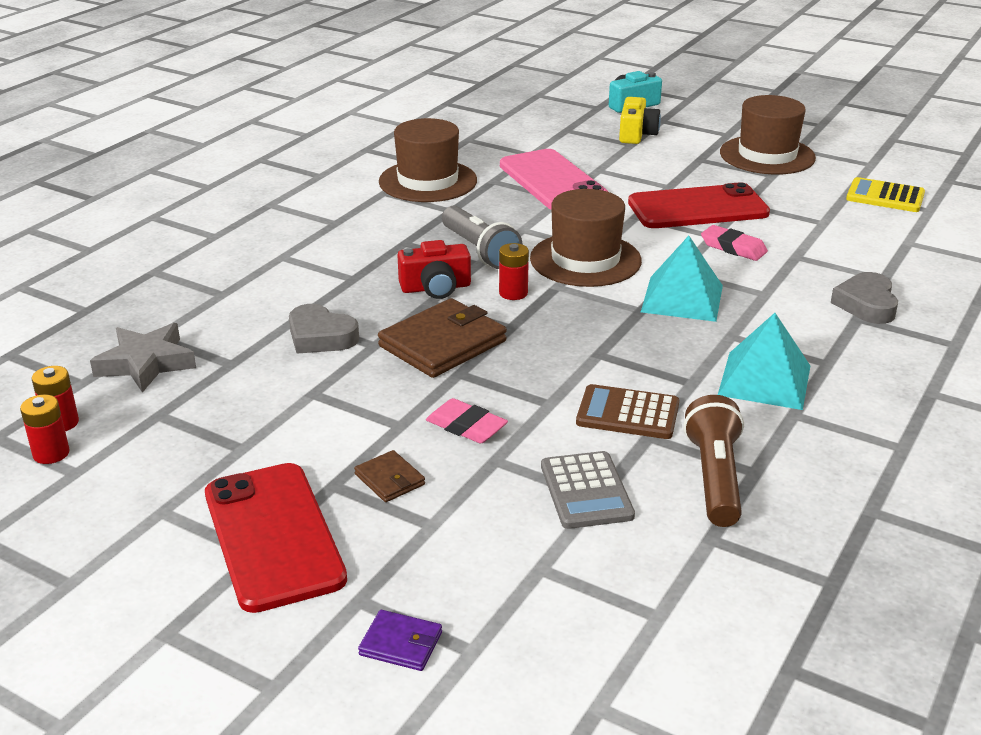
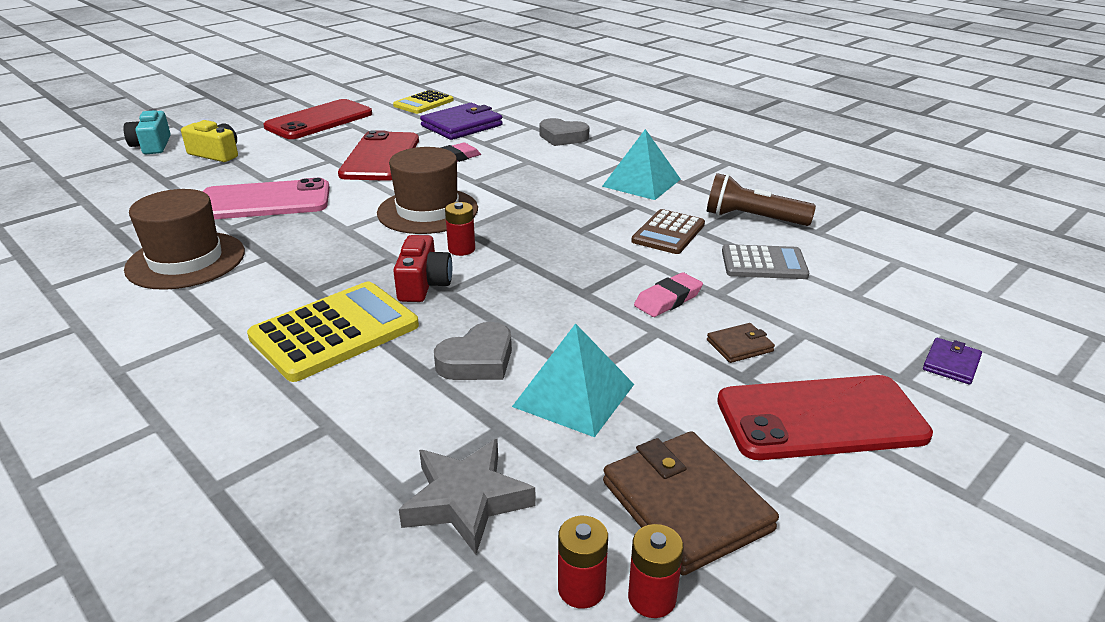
camera: 75 degrees left, 0 degrees up
brown wallet [378,298,507,378] -> brown wallet moved to [603,431,779,575]
grey flashlight [442,206,522,269] -> none
turquoise pyramid [641,236,723,322] -> turquoise pyramid moved to [512,323,634,437]
brown hat [720,95,816,175] -> red phone [263,99,372,139]
none -> yellow calculator [247,282,419,382]
none -> purple wallet [420,103,503,140]

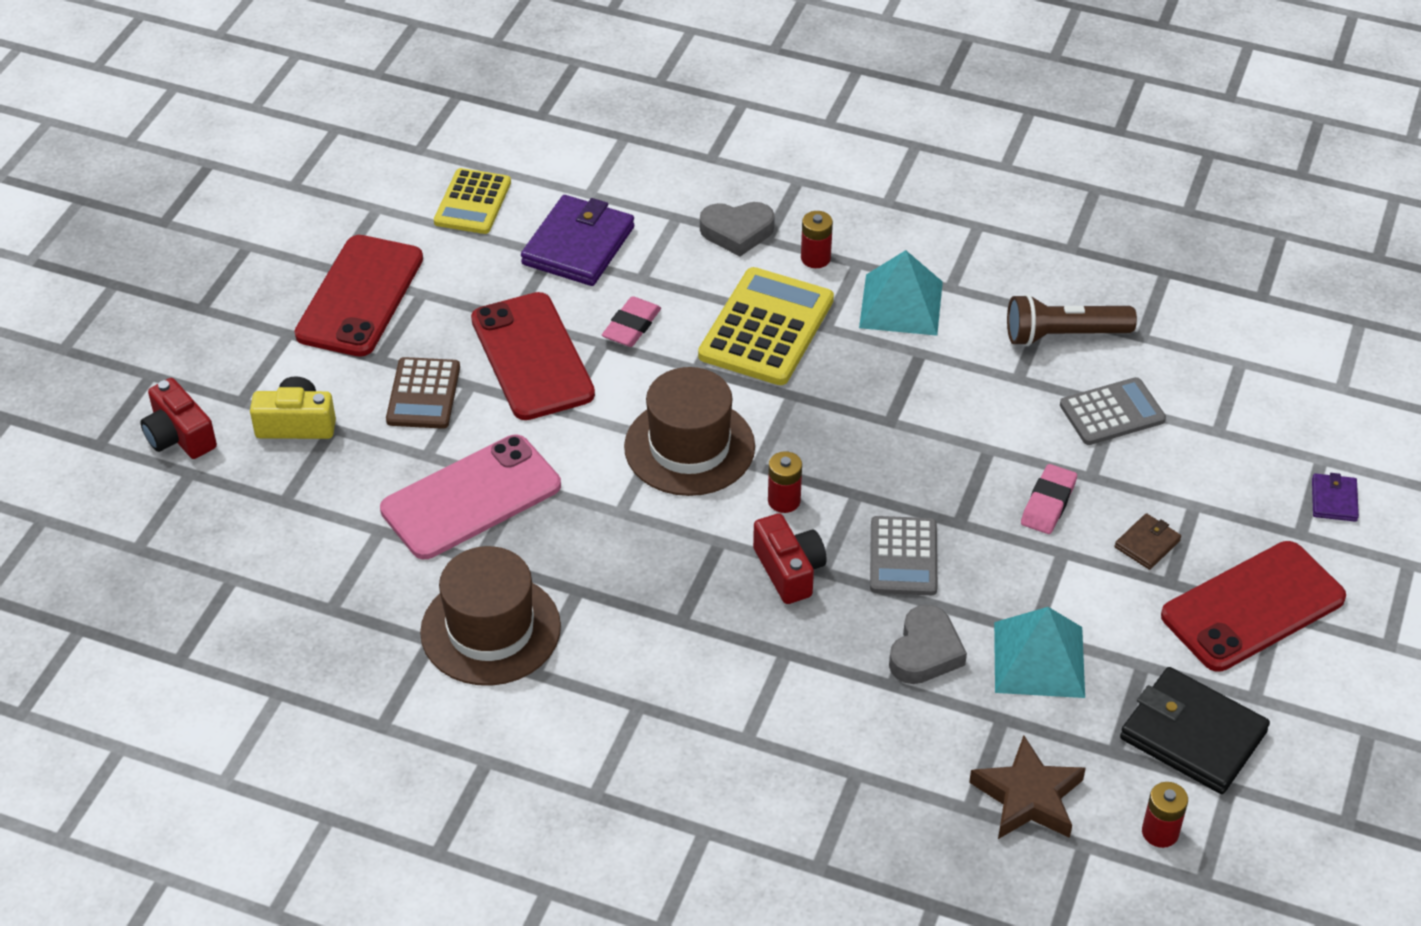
camera: 25 degrees left, 15 degrees up
turquoise camera [123,109,171,154] -> red camera [140,378,217,459]
yellow calculator [247,282,419,382] -> yellow calculator moved to [698,267,834,385]
grey star [399,439,536,555] -> brown star [969,735,1086,839]
brown wallet [603,431,779,575] -> black wallet [1120,667,1270,794]
red battery [628,524,683,618] -> red battery moved to [801,211,833,268]
brown calculator [631,209,705,254] -> brown calculator moved to [386,357,460,429]
none -> grey calculator [870,516,937,595]

